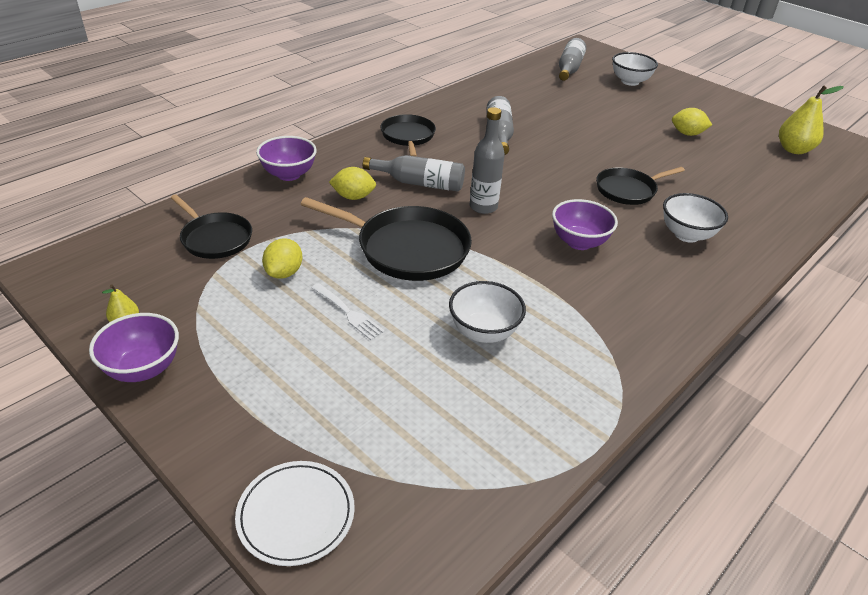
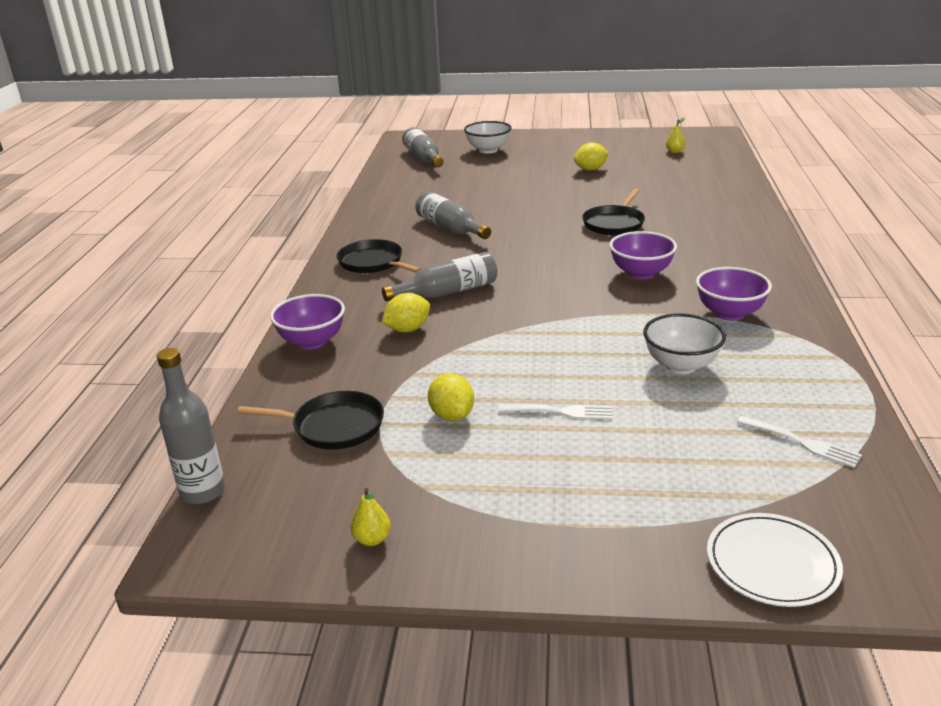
camera: 35 degrees left, 10 degrees down
purple bowl [89,313,179,382] -> purple bowl moved to [696,267,772,321]
black pan [301,197,472,281] -> none
grey bottle [470,107,505,214] -> grey bottle moved to [157,348,225,504]
white bowl [663,193,728,243] -> none
yellow pear [779,85,844,154] -> yellow pear [666,117,685,153], size x0.50
none -> white fork [737,416,862,468]

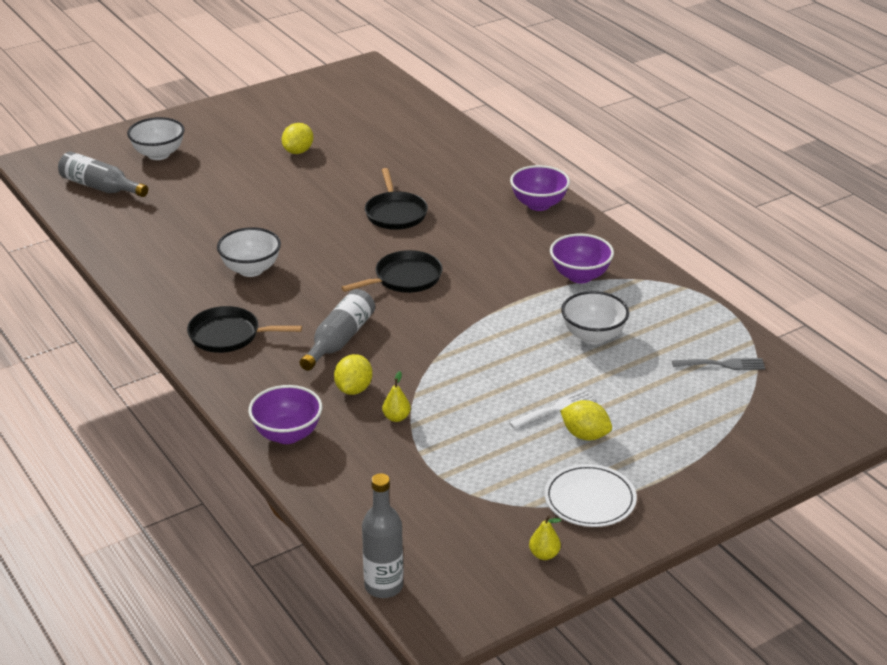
camera: 40 degrees left, 5 degrees up
black pan [237,391,384,450] -> black pan moved to [341,250,443,293]
grey bottle [415,191,491,239] -> white bowl [217,227,281,277]
yellow lemon [428,373,474,421] -> yellow lemon moved to [560,400,612,440]
purple bowl [609,231,677,279] -> purple bowl moved to [510,165,570,211]
yellow pear [666,117,685,153] -> yellow pear moved to [382,371,411,422]
white plate [707,513,843,607] -> white plate moved to [544,464,637,527]
white fork [737,416,862,468] -> grey fork [672,358,765,370]

